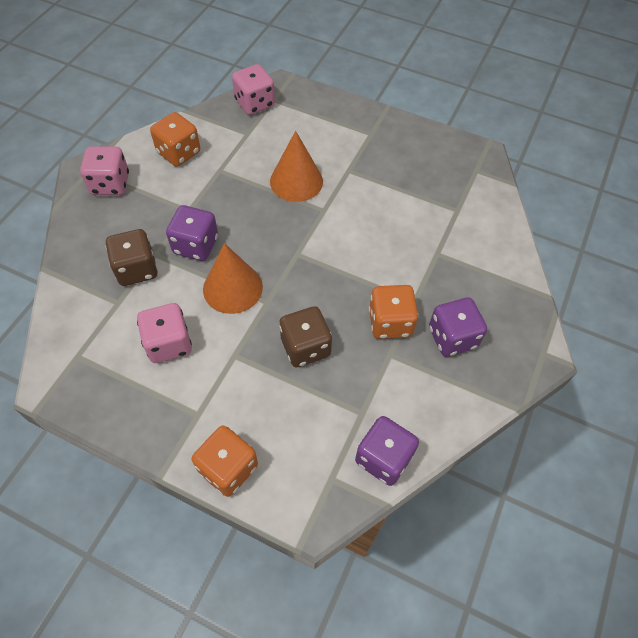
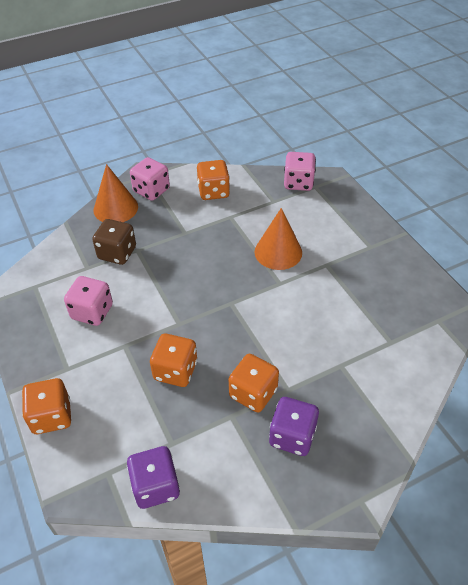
camera: 40 degrees right, 10 degrees down
purple dice [166,205,218,261] -> none
orange cone [203,243,263,314] -> orange cone moved to [93,164,138,222]
brown dice [279,306,332,367] -> orange dice [150,334,197,387]

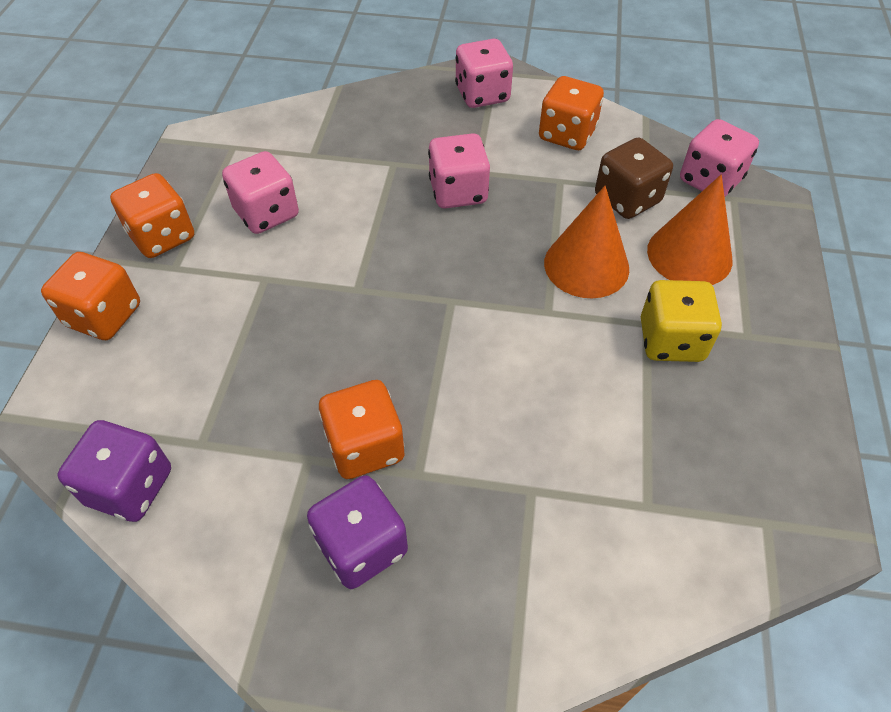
camera: 35 degrees right, 5 degrees up
brown dice [92,219,136,265] -> brown dice moved to [595,138,673,219]
orange cone [93,164,138,222] -> orange cone moved to [647,175,733,285]
orange dice [150,334,197,387] -> orange dice moved to [110,173,194,258]
none -> pink dice [428,133,490,208]
none -> yellow dice [641,280,722,362]

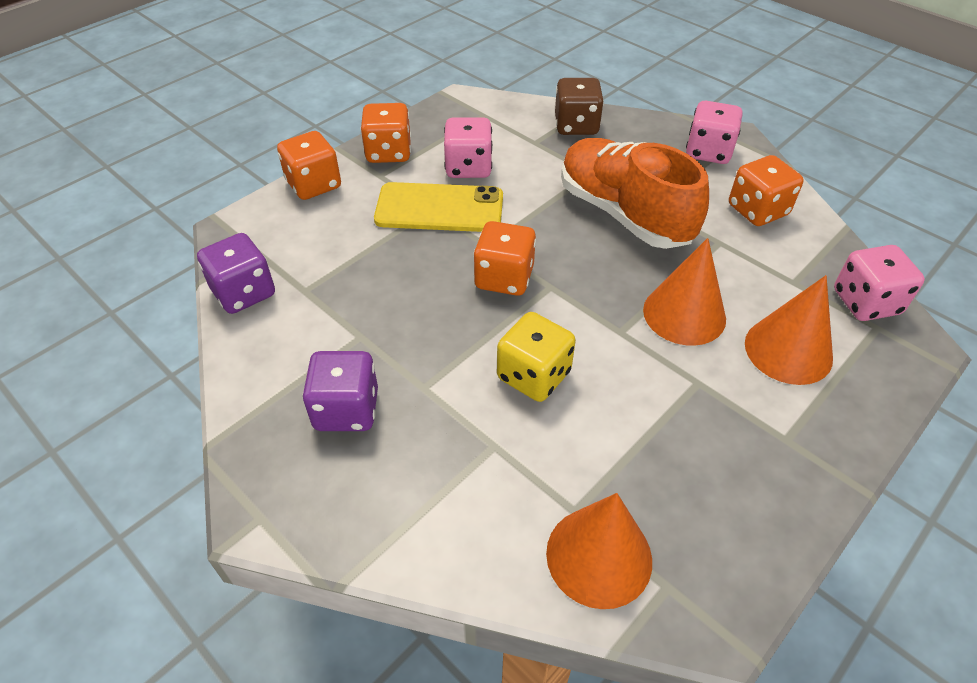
camera: 35 degrees right, 5 degrees down
orange dice [319,380,405,479] -> orange dice moved to [473,221,536,296]
pink dice [428,133,490,208] -> orange shoe [561,138,709,249]
brown dice [595,138,673,219] -> brown dice moved to [555,78,604,135]
yellow dice [641,280,722,362] -> yellow dice moved to [497,312,576,402]
none -> yellow phone [374,182,503,232]
none -> orange cone [546,493,652,609]

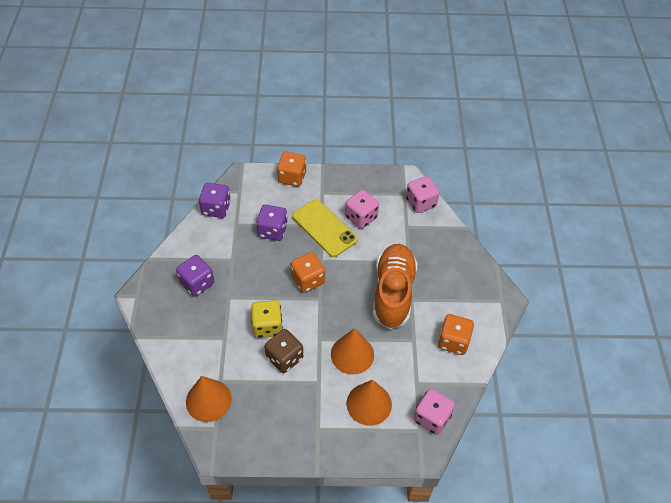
camera: 45 degrees right, 5 degrees up
orange dice [361,103,411,163] -> none
brown dice [555,78,604,135] -> brown dice moved to [265,329,303,373]
pink dice [686,101,743,164] -> pink dice moved to [406,176,440,213]
none -> purple dice [256,205,288,241]

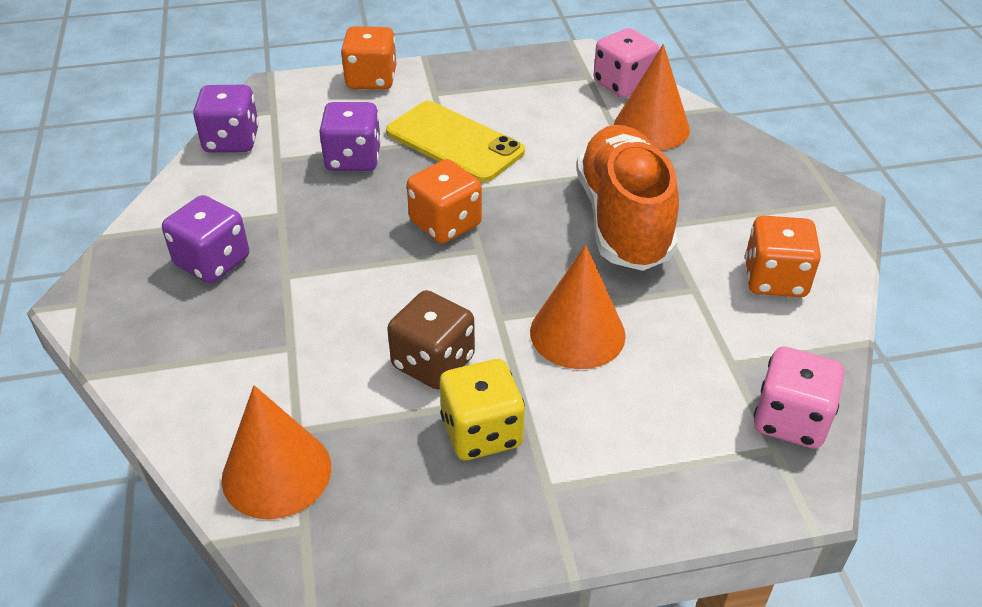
camera: 10 degrees left, 10 degrees down
yellow dice [251,300,283,338] -> yellow dice moved to [440,359,525,460]
pink dice [345,190,379,229] -> none
orange cone [347,380,392,426] -> orange cone moved to [614,44,690,150]

